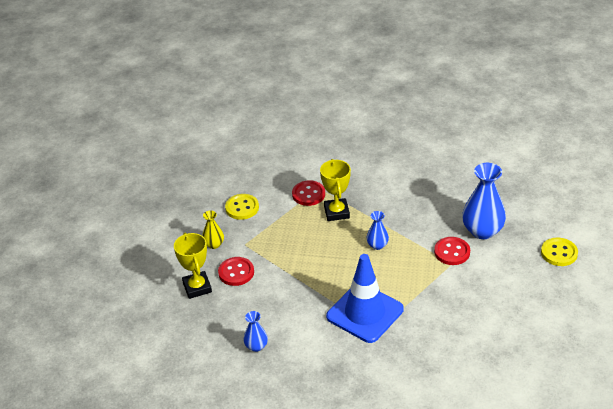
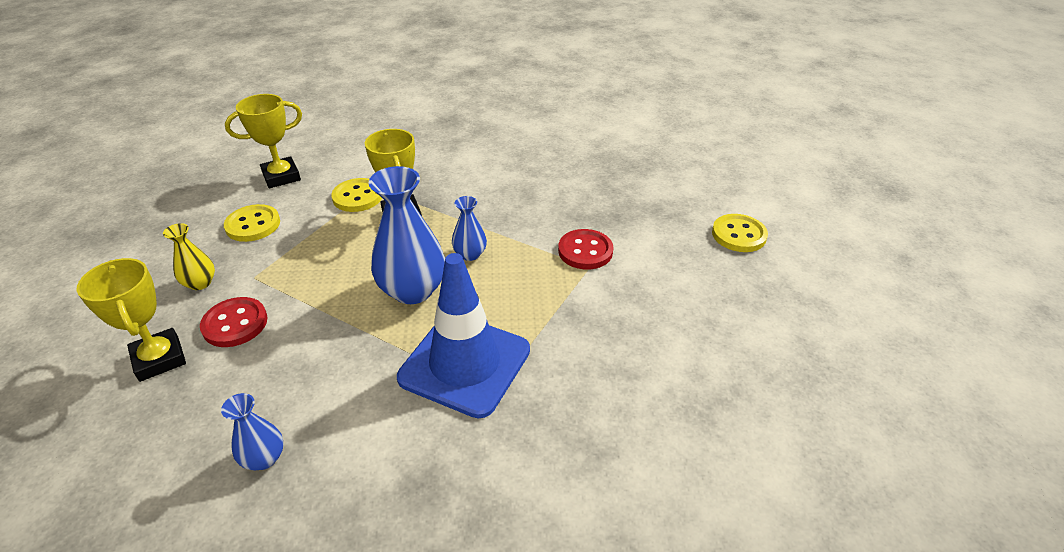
camera: 15 degrees left, 0 degrees up
red button [292,180,325,206] -> yellow button [331,178,382,212]
blue vase [462,163,506,239] -> blue vase moved to [368,166,445,304]
none -> yellow trophy [225,94,302,188]

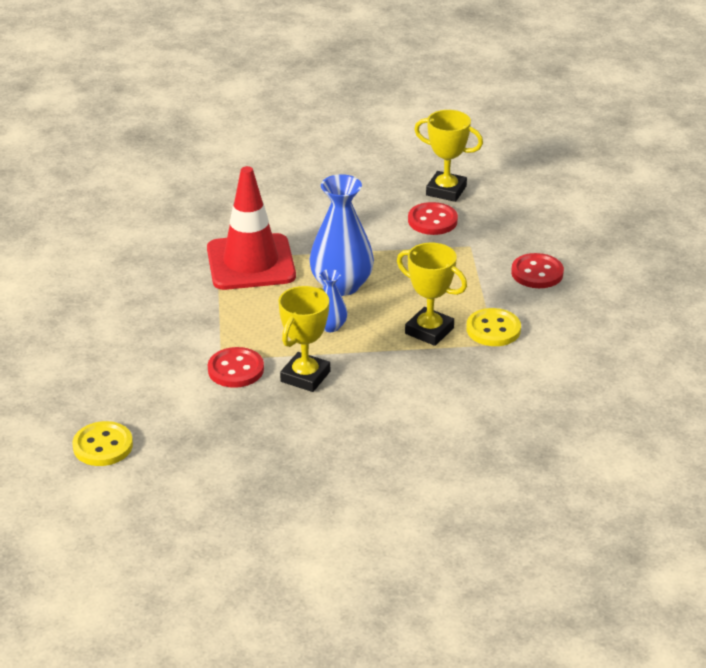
camera: 145 degrees right, 5 degrees down
yellow vase [163,223,215,290] -> none
blue vase [221,393,284,470] -> none
yellow button [224,204,280,242] -> red button [511,253,564,288]
yellow trophy [225,94,302,188] -> yellow trophy moved to [278,286,330,392]
blue traffic cone [397,253,530,418] -> red traffic cone [207,166,296,290]

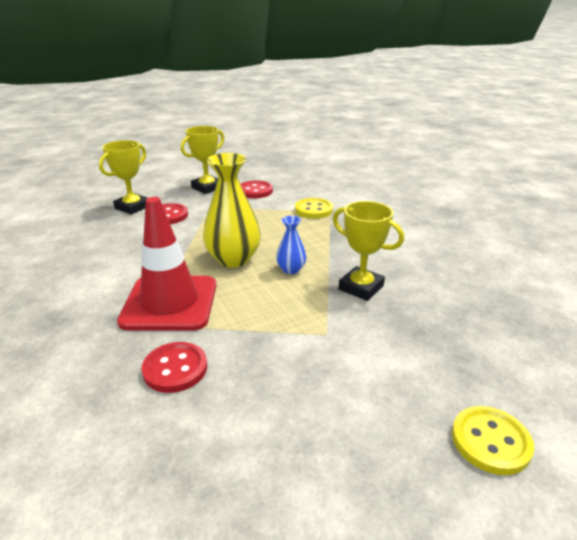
camera: 80 degrees left, 5 degrees down
red button [208,347,264,388] -> red button moved to [142,342,207,393]
blue vase [309,174,374,296] -> yellow vase [203,153,261,268]
yellow trophy [397,243,467,346] -> yellow trophy moved to [181,126,224,194]

